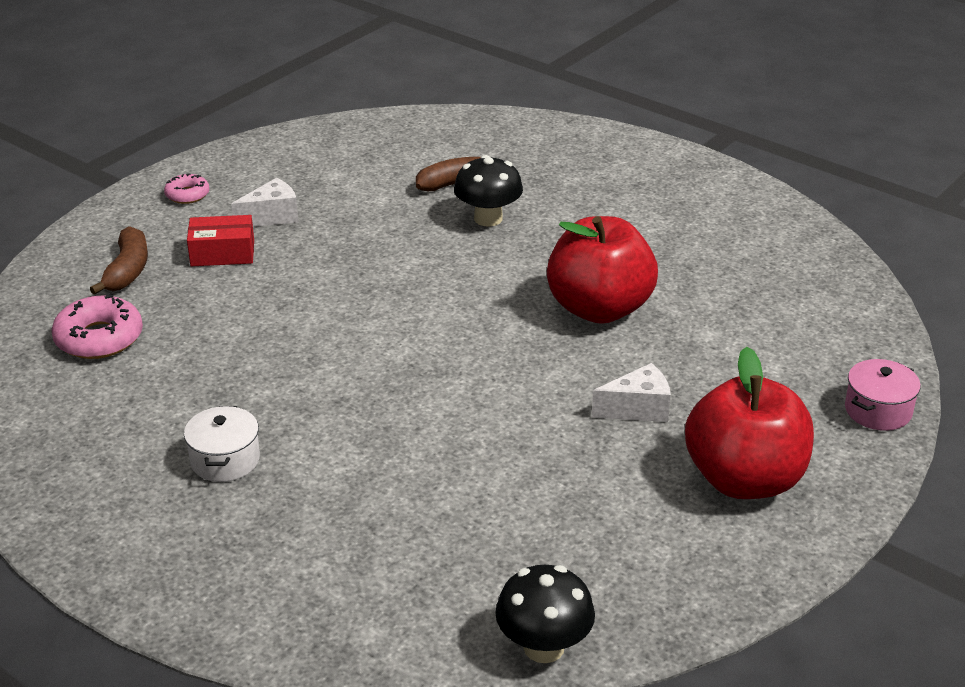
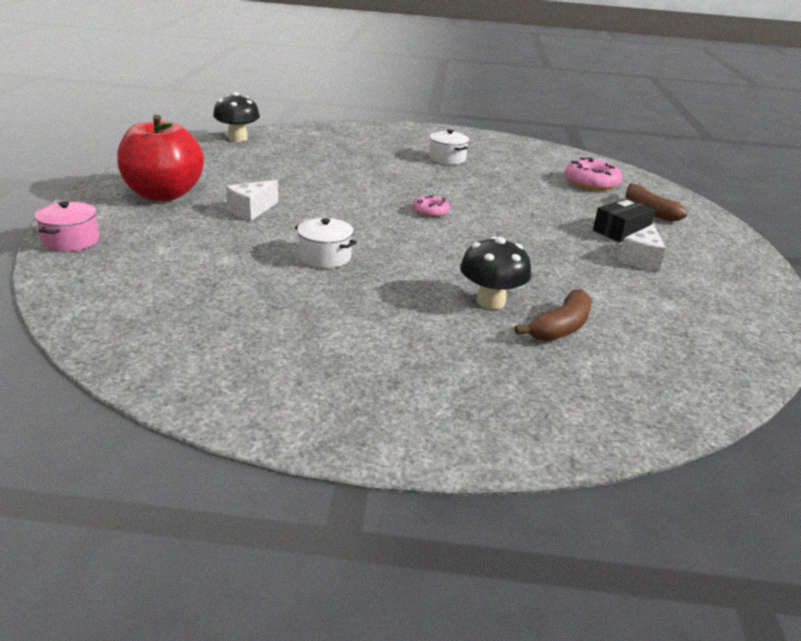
camera: 145 degrees right, 5 degrees down
pink donut [164,173,210,204] -> pink donut moved to [413,196,450,217]
red box [187,215,254,266] -> black box [593,199,655,242]
red apple [547,216,658,324] -> white pot [295,218,357,268]

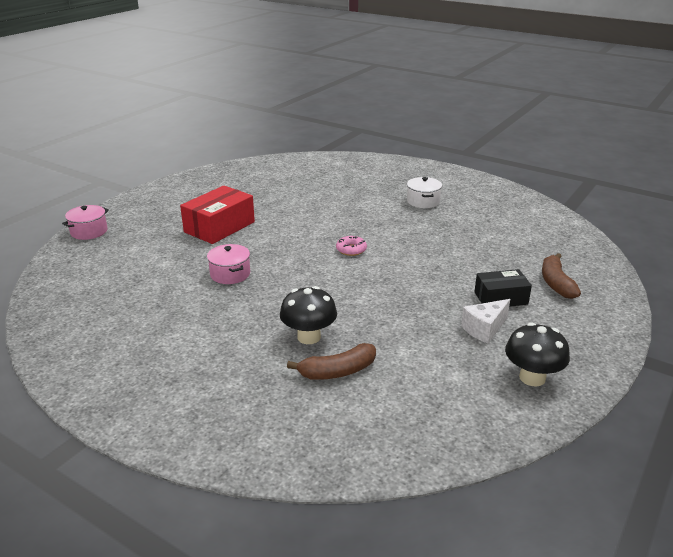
camera: 30 degrees right, 0 degrees up
red apple [117,115,204,201] -> none
black mushroom [213,92,260,142] -> black mushroom moved to [505,322,570,386]
white cheese [226,180,278,221] -> red box [180,185,255,244]
white pot [295,218,357,268] -> pink pot [207,244,250,284]
pink donut [565,157,622,190] -> none

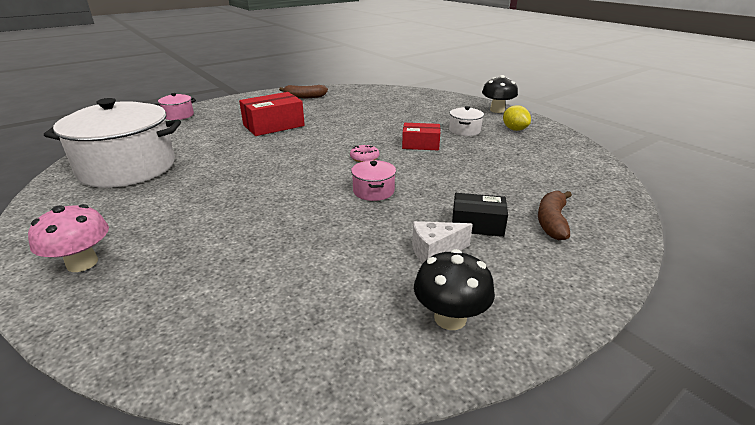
camera: 20 degrees right, 0 degrees up
pink pot [207,244,250,284] -> pink pot moved to [351,160,396,201]
black mushroom [280,286,337,344] -> black mushroom moved to [482,75,518,113]
brown banana [287,343,376,380] -> brown banana moved to [279,85,328,98]
none -> pink mushroom [28,204,109,272]
none -> white pot [44,98,181,188]
none -> red box [402,123,440,150]
none -> yellow lemon [503,105,531,131]

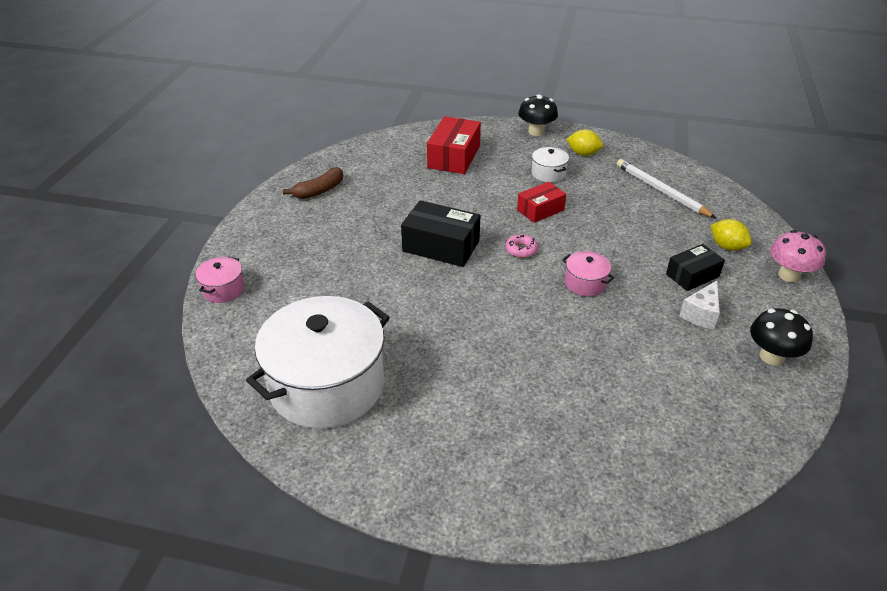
camera: 40 degrees left, 10 degrees up
pink mushroom [28,204,109,272] -> pink mushroom moved to [770,230,826,282]
red box [239,92,305,136] -> red box moved to [427,116,481,174]
brown banana [538,191,572,240] -> yellow lemon [711,219,752,251]
none -> black box [401,200,481,267]
none -> white pencil [617,159,716,218]

